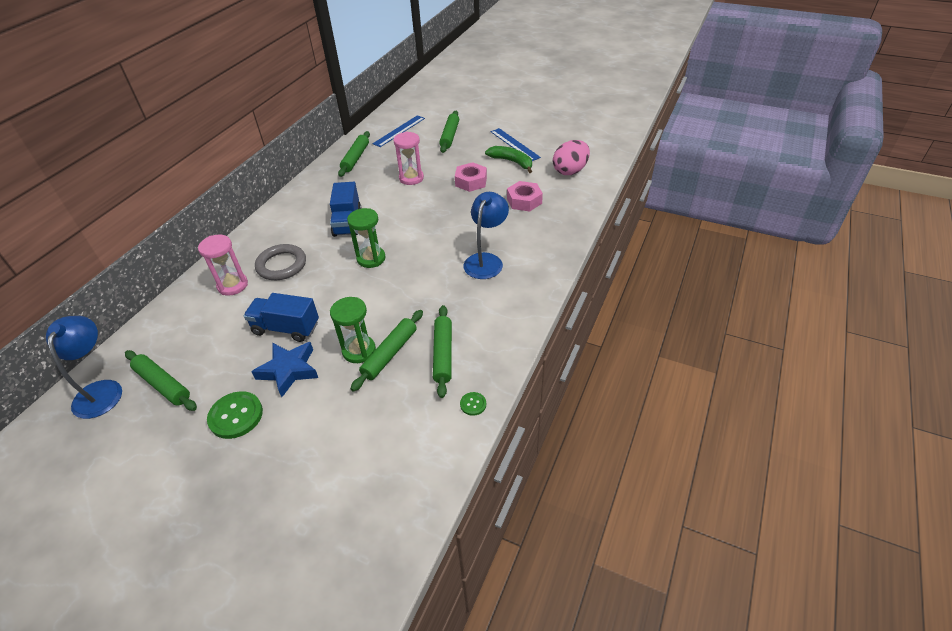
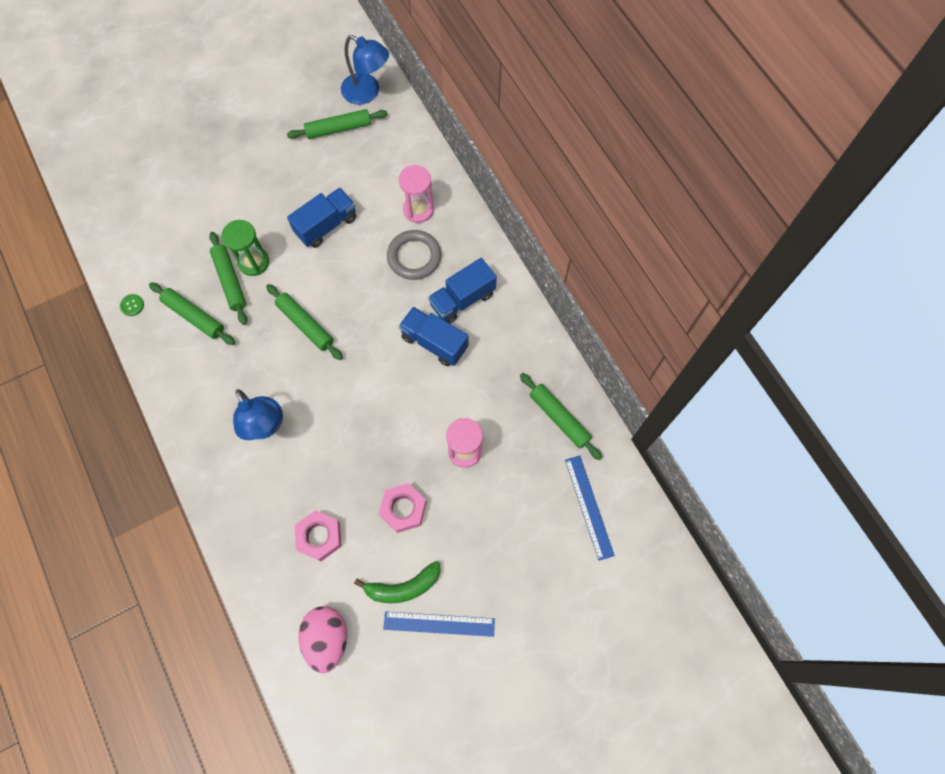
camera: 125 degrees right, 25 degrees up
green button [207,391,263,439] -> none
blue star [251,342,318,397] -> none
green hourglass [347,208,386,268] -> none
green rolling pin [439,111,459,153] -> green rolling pin moved to [266,284,343,360]
none -> blue truck [428,258,497,323]

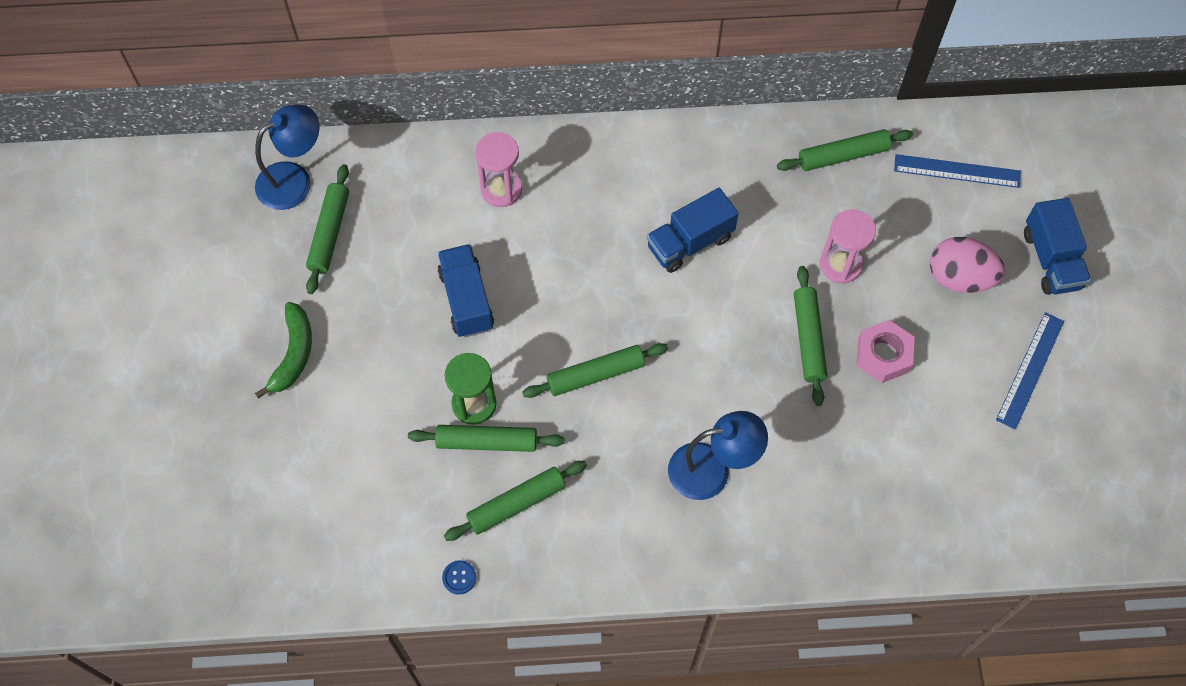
camera: 65 degrees left, 5 degrees down
green button [120,294,144,316] -> blue button [442,560,476,595]
pink nut [295,510,342,561] -> none
pink egg [299,606,347,673] -> pink egg moved to [930,237,1005,293]
green banana [354,561,441,603] -> green banana moved to [255,302,312,399]
grey ring [387,230,441,280] -> none
blue truck [428,258,497,323] -> blue truck moved to [1024,198,1091,295]
none -> green rolling pin [794,266,828,406]

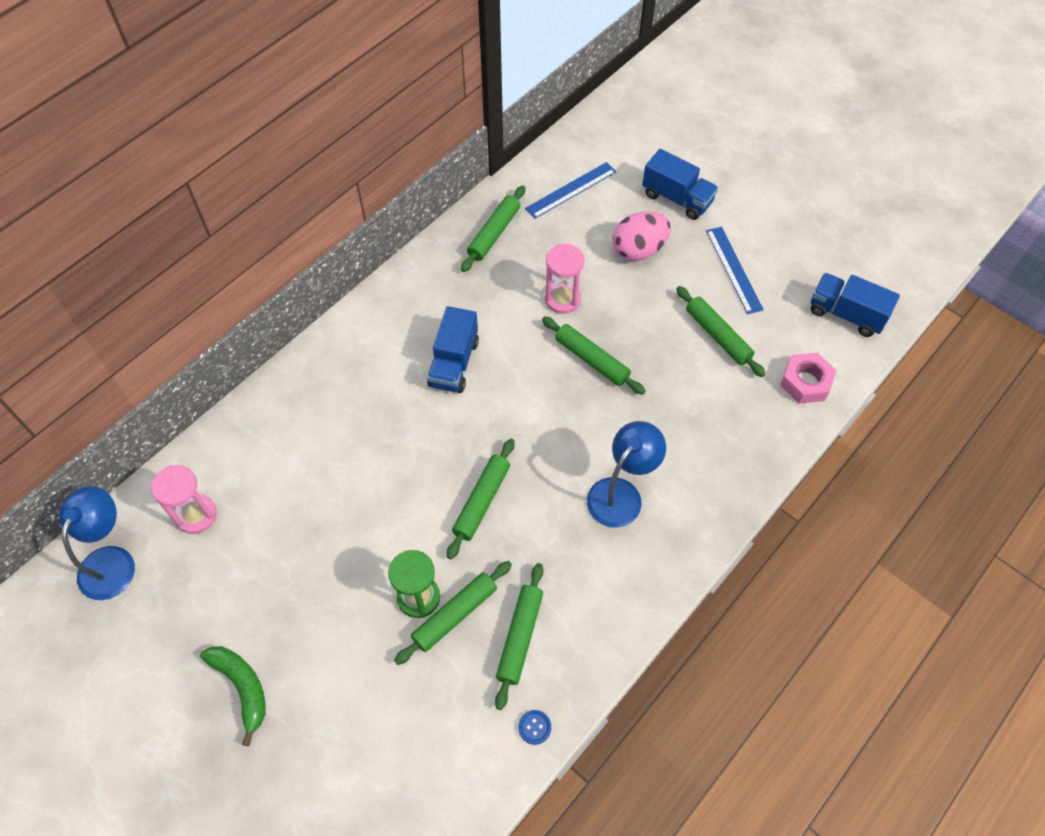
camera: 45 degrees left, 5 degrees down
green rolling pin [306,164,349,294] -> green rolling pin moved to [676,286,765,377]
blue truck [438,244,494,337] -> blue truck moved to [810,273,900,337]
pink hourglass [475,132,522,207] -> pink hourglass moved to [151,465,217,534]
pink nut [856,320,915,383] -> pink nut moved to [780,353,837,404]

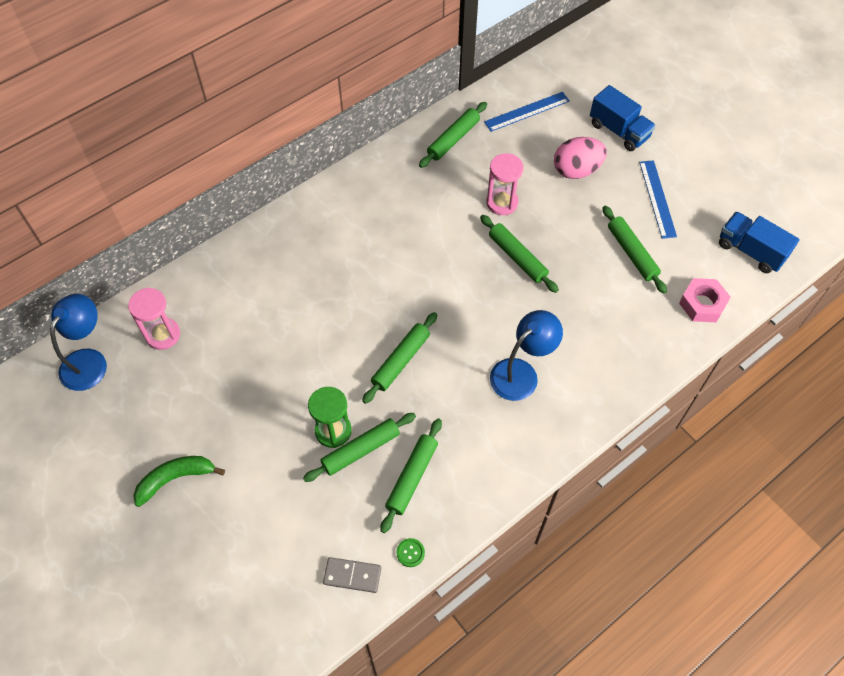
camera: 10 degrees right, 0 degrees up
green banana [200,646,266,746] -> green banana turned 90 degrees counterclockwise [133,456,225,507]
blue truck [427,306,479,393] -> none
blue button [518,710,551,745] -> green button [396,538,425,567]
none -> grey domino [323,557,381,593]

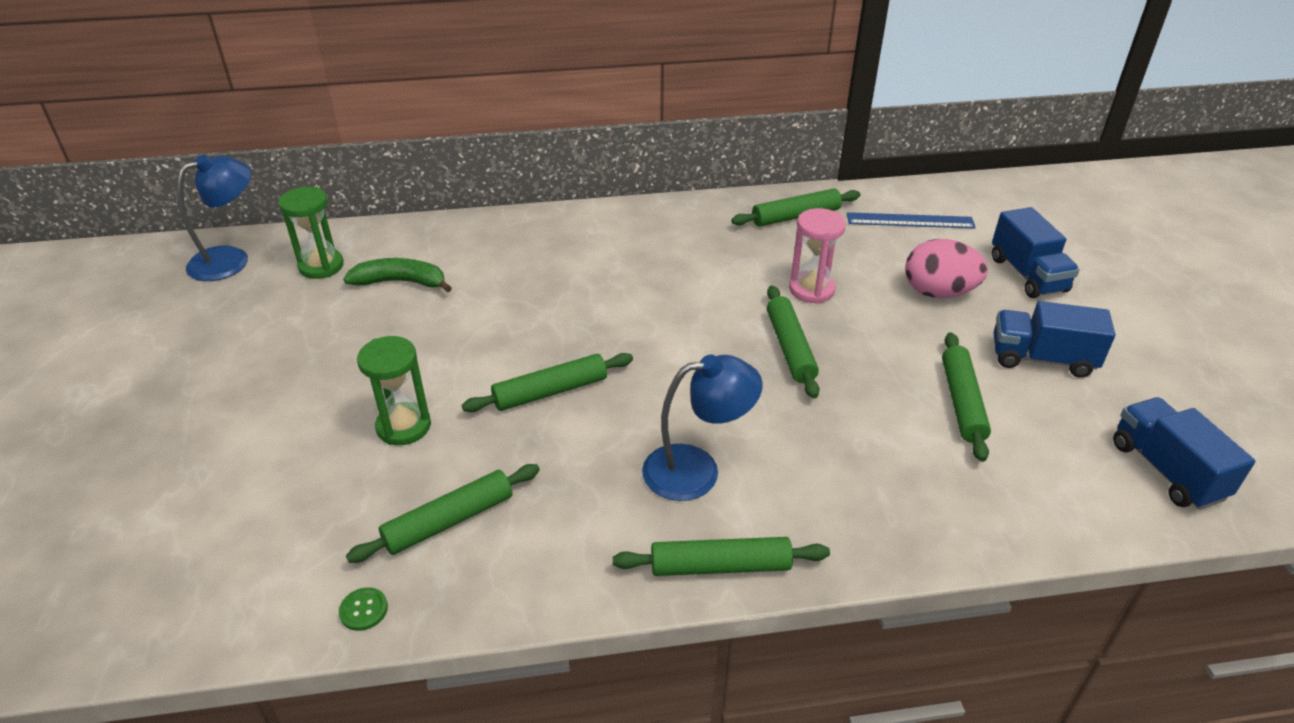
camera: 30 degrees right, 20 degrees down
pink hourglass [128,287,180,350] -> green hourglass [278,187,344,279]
green banana [133,456,225,507] -> green banana moved to [343,258,452,293]
green rolling pin [303,413,416,482] -> green rolling pin moved to [613,537,830,576]
grey domino [323,557,381,593] -> none
blue ruler [639,160,677,239] -> blue truck [993,301,1115,378]
pink nut [679,278,731,322] -> none

